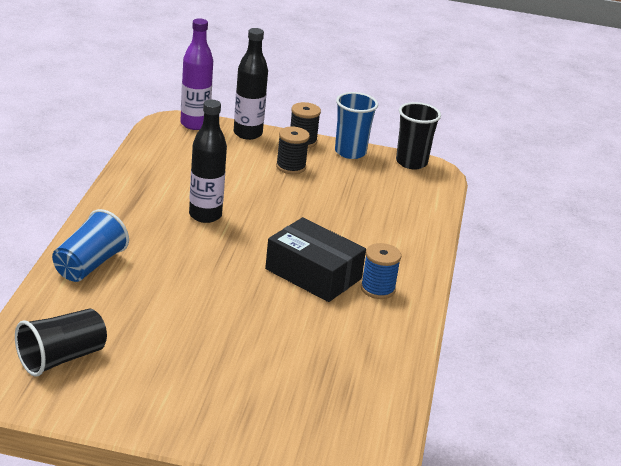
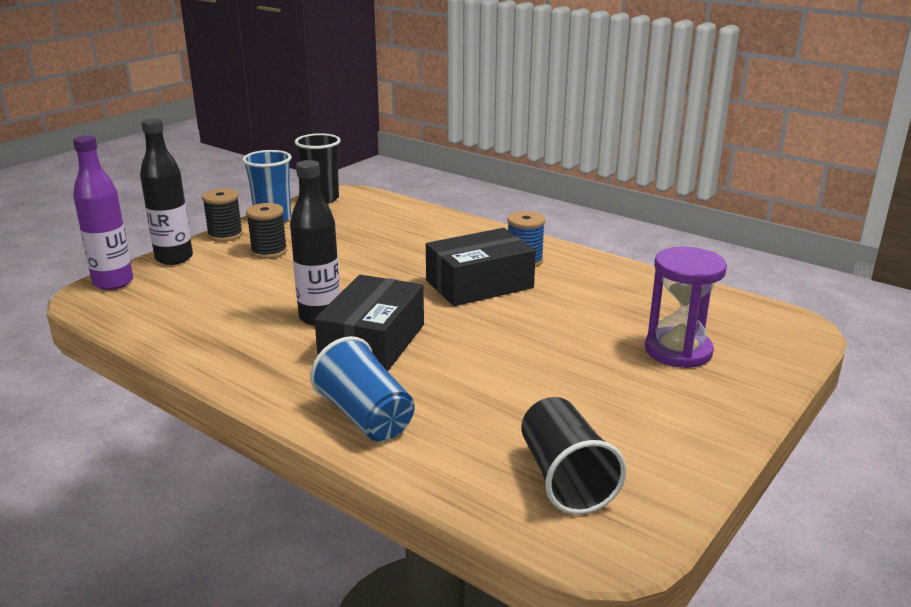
camera: 60 degrees left, 5 degrees down
none -> black box [315,275,424,371]
none -> purple hourglass [645,247,727,368]

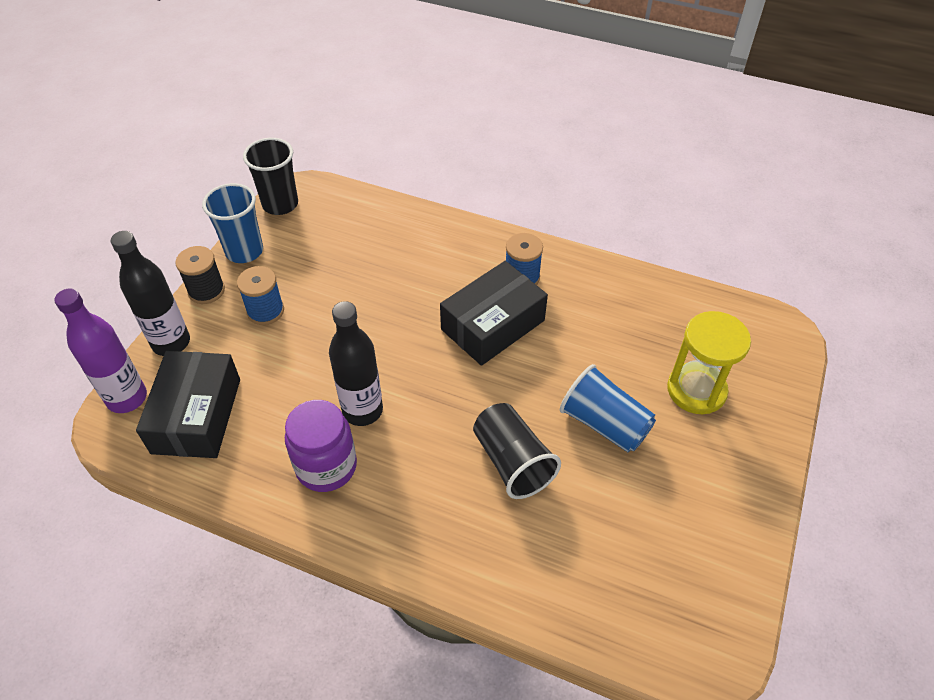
camera: 15 degrees left, 25 degrees up
black spool [246,203,287,259] -> blue spool [237,266,284,325]
blue cup [310,336,415,442] -> blue cup moved to [560,364,656,452]
black box [315,275,424,371] -> black box moved to [136,351,240,458]
black cup [521,397,626,514] -> black cup moved to [473,403,561,499]
purple hourglass [645,247,727,368] -> yellow hourglass [667,311,751,414]
none -> purple jar [285,400,357,492]

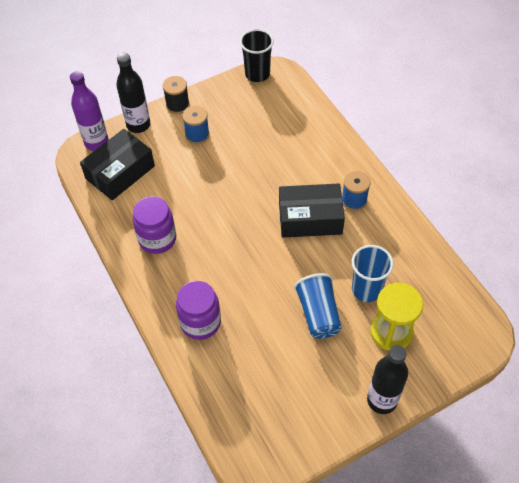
camera: 40 degrees right, 5 degrees up
blue cup [202,183,263,263] -> blue cup moved to [352,245,394,302]
black bottle [329,301,383,426] -> black bottle moved to [367,345,408,414]
black cup [473,403,561,499] -> none
none -> purple jar [176,281,221,340]

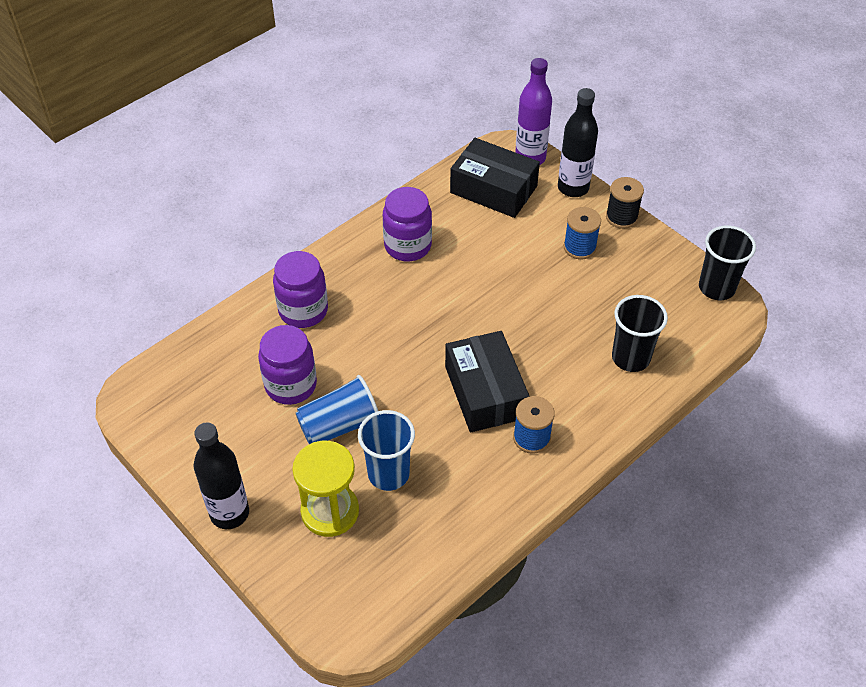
camera: 75 degrees right, 5 degrees down
none -> purple jar [258,325,317,405]
none -> black cup [612,295,668,372]

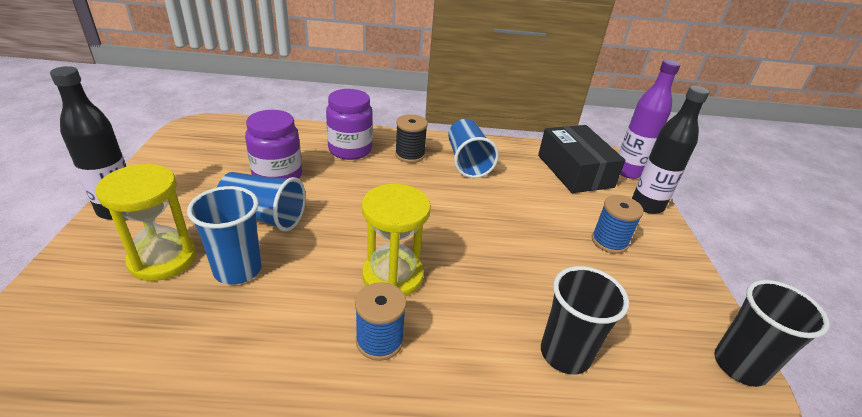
camera: 40 degrees right, 15 degrees down
purple jar [383,187,432,261] -> blue cup [448,119,499,178]
black box [445,331,530,432] -> yellow hourglass [362,184,431,296]
black spool [606,177,644,229] -> black spool moved to [395,114,428,163]

